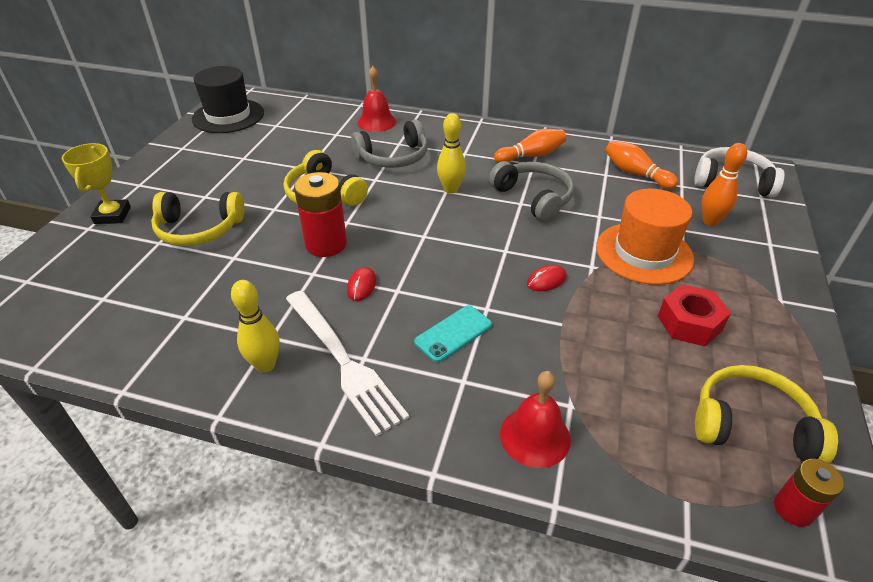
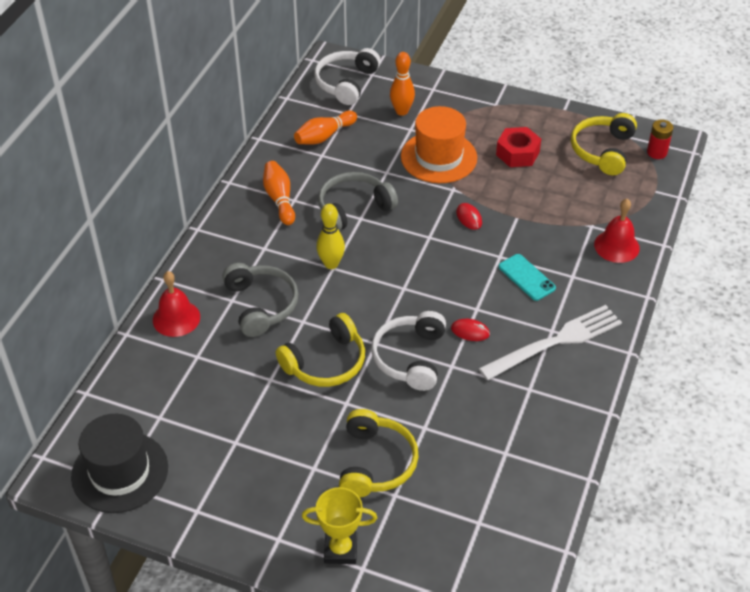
camera: 85 degrees left, 5 degrees up
yellow bowling pin [231,280,280,373] -> none
red battery [294,172,347,257] -> white headphones [371,311,446,391]

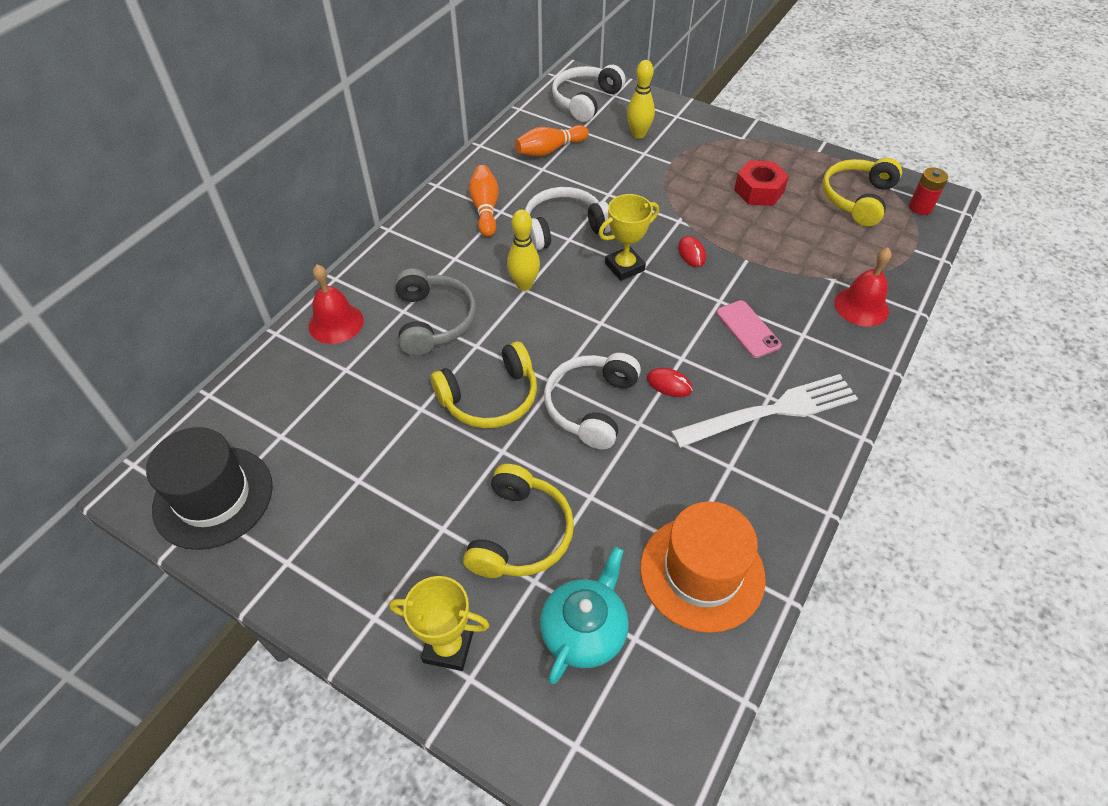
camera: 10 degrees right, 5 degrees up
grey headphones [318,172,398,231] -> white headphones [525,187,611,251]
orange bowling pin [390,52,415,116] -> yellow bowling pin [627,60,655,139]
orange hat [401,106,477,183] -> orange hat moved to [640,501,766,633]
turquoise phone [499,254,556,301] -> pink phone [716,300,781,358]
none -> turquoise teapot [540,546,629,684]
none -> yellow trophy [598,194,659,281]

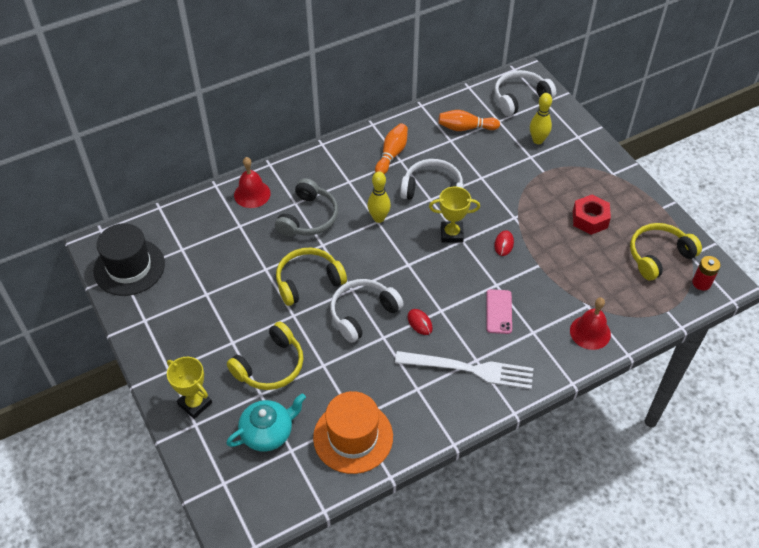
camera: 30 degrees right, 0 degrees up
yellow headphones [431,341,537,428] -> yellow headphones turned 150 degrees clockwise [276,248,347,306]

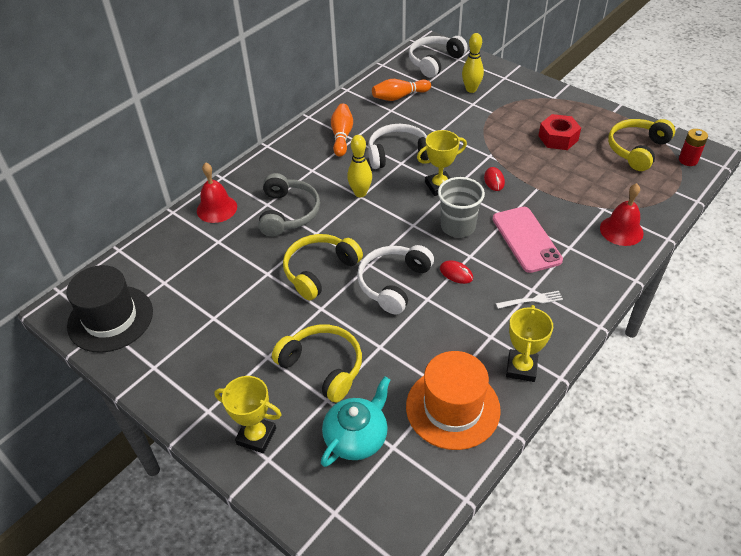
camera: 20 degrees left, 5 degrees down
yellow headphones [227,321,303,390] -> yellow headphones turned 75 degrees counterclockwise [272,324,362,402]
white fork [395,351,534,389] -> white fork [496,291,563,309], size x0.44
pink phone [486,289,512,334] -> pink phone [493,207,563,273], size x1.53
none -> grey cup [438,177,485,238]
none -> yellow trophy [506,305,553,382]

